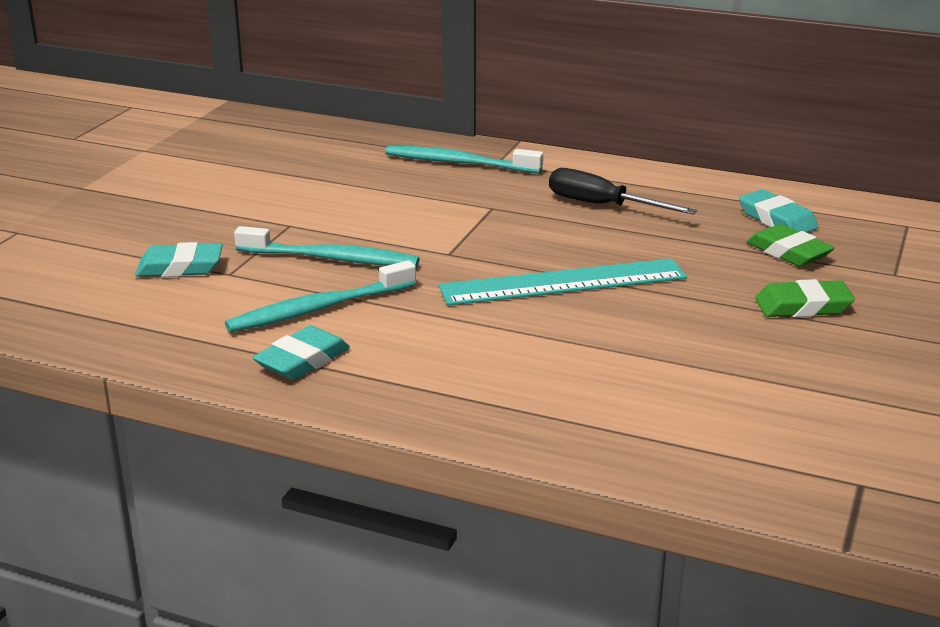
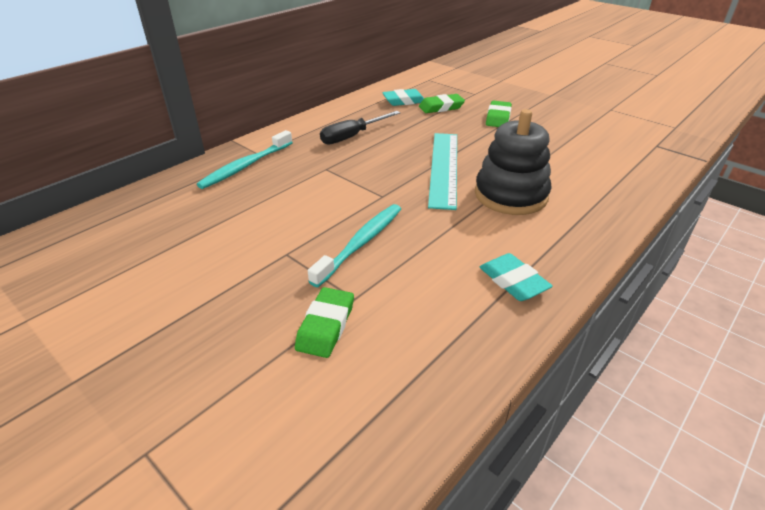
camera: 70 degrees left, 10 degrees up
turquoise eraser [135,242,223,277] -> green eraser [295,287,354,358]
turquoise toothbrush [225,260,416,332] -> none
none -> black stacking toy [475,109,551,215]

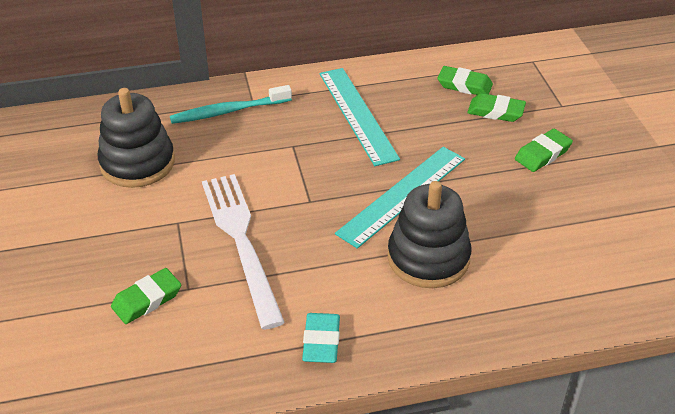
camera: 35 degrees right, 5 degrees up
turquoise toothbrush [308,204,401,287] -> white fork [202,174,285,330]
black screwdriver [320,111,401,145] -> turquoise ruler [320,68,400,166]
turquoise eraser [382,89,424,106] -> green eraser [438,66,493,95]
none -> black stacking toy [98,88,175,188]

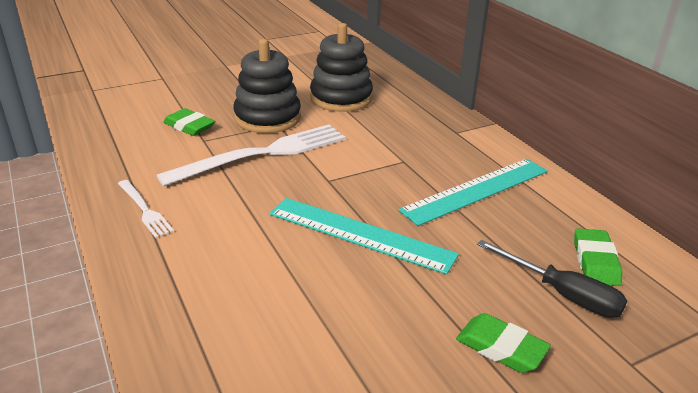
camera: 75 degrees right, 10 degrees down
turquoise toothbrush [170,85,292,124] -> none
turquoise eraser [302,313,340,363] -> white fork [118,180,174,238]
black stacking toy [388,181,471,288] -> black stacking toy moved to [233,39,301,133]
green eraser [467,93,526,122] -> black screwdriver [477,240,627,318]

